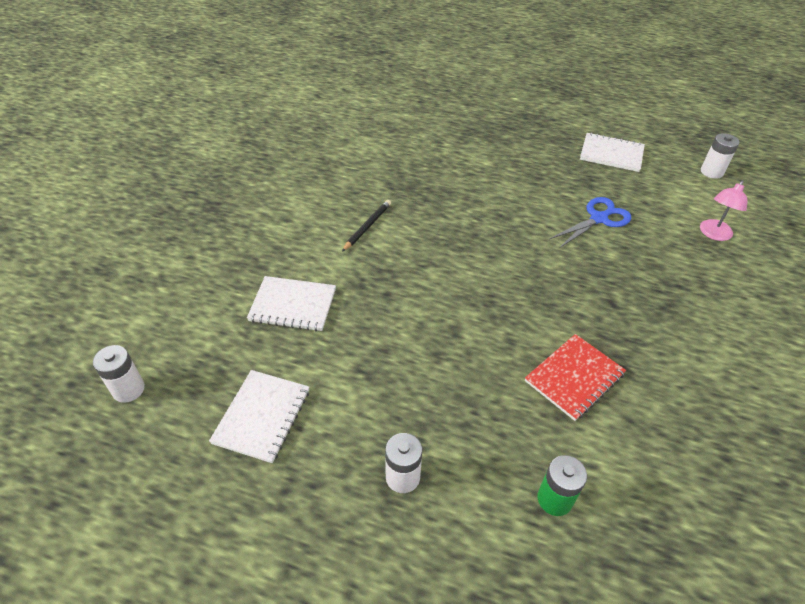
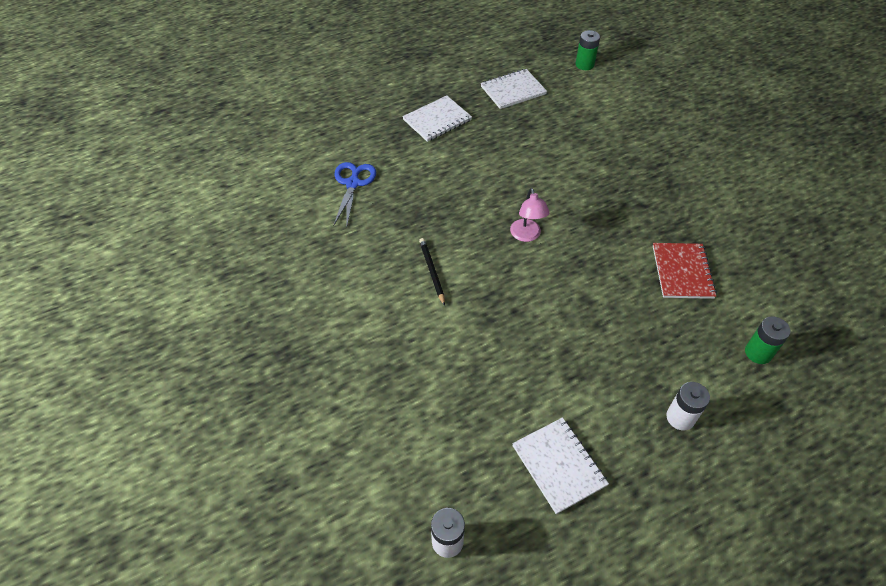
camera: 45 degrees left, 5 degrees up
white notebook [247,276,336,331] -> white notebook moved to [402,95,472,142]
blue scissors [550,197,632,248] -> blue scissors moved to [333,162,376,226]
pink lamp [700,181,748,241] -> pink lamp moved to [510,188,550,242]
white battery [701,133,739,179] -> green battery [575,30,600,70]

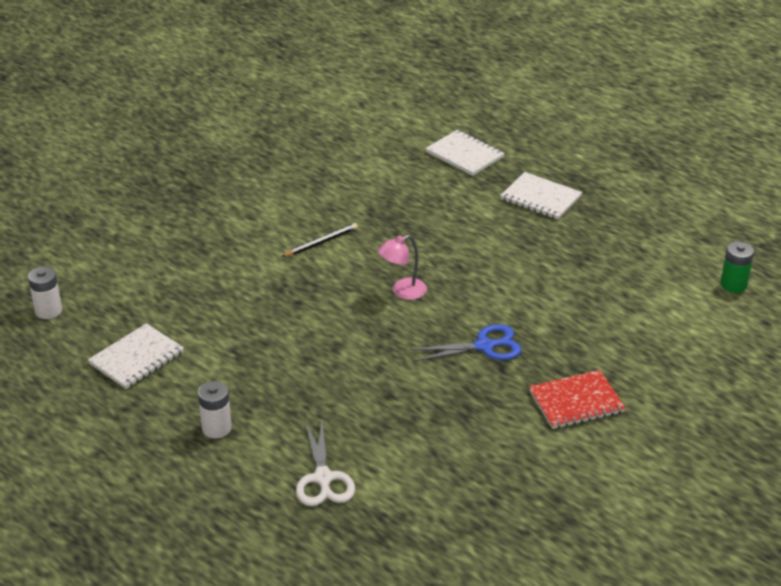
camera: 70 degrees right, 15 degrees down
blue scissors [333,162,376,226] -> blue scissors moved to [410,324,522,362]
white notebook [481,69,547,109] -> white notebook moved to [425,130,505,176]
red notebook [653,243,717,299] -> red notebook moved to [529,370,626,429]
green battery [745,316,791,364] -> white scissors [296,420,355,506]

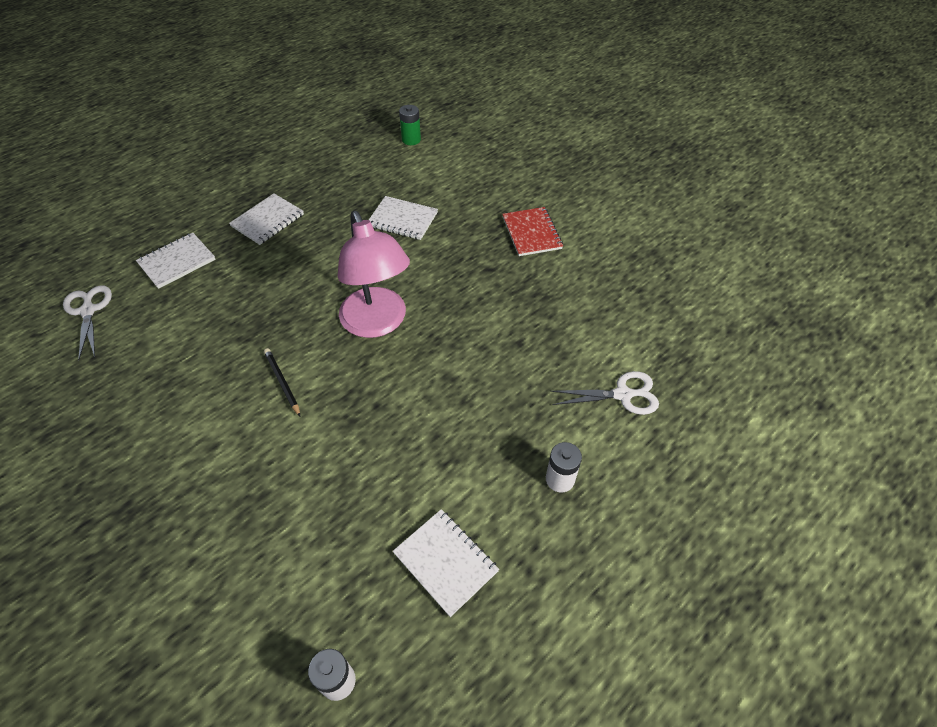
camera: 85 degrees left, 15 degrees up
pink lamp [378,235,427,300] -> pink lamp [338,211,410,338], size x2.11
blue scissors [410,324,522,362] -> none
none -> white scissors [63,285,112,361]
none -> white notebook [369,196,438,240]

